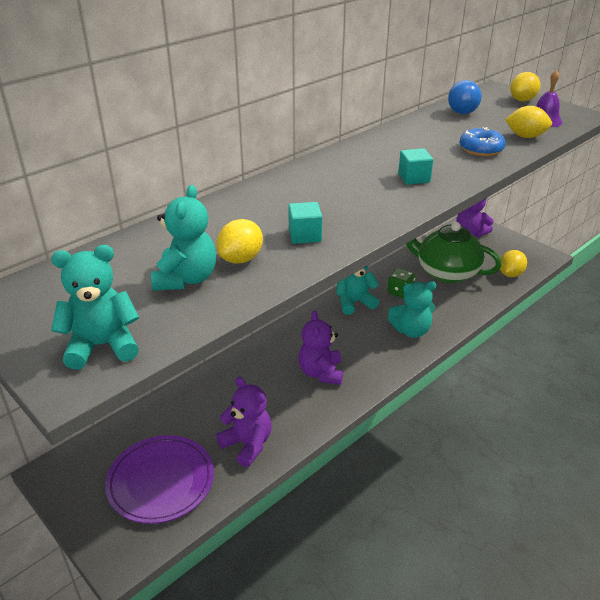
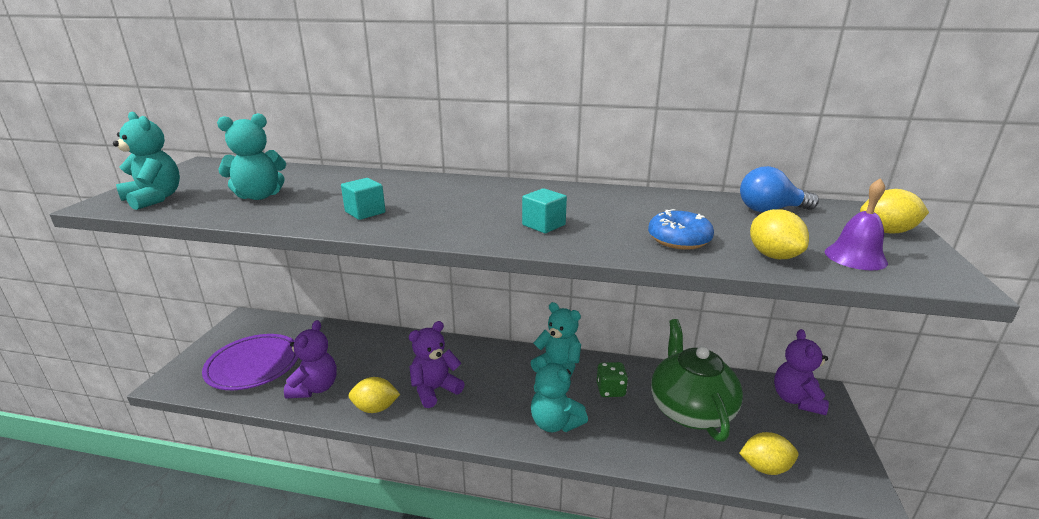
camera: 55 degrees right, 10 degrees down
yellow lemon [217,219,263,264] -> yellow lemon moved to [349,377,400,413]

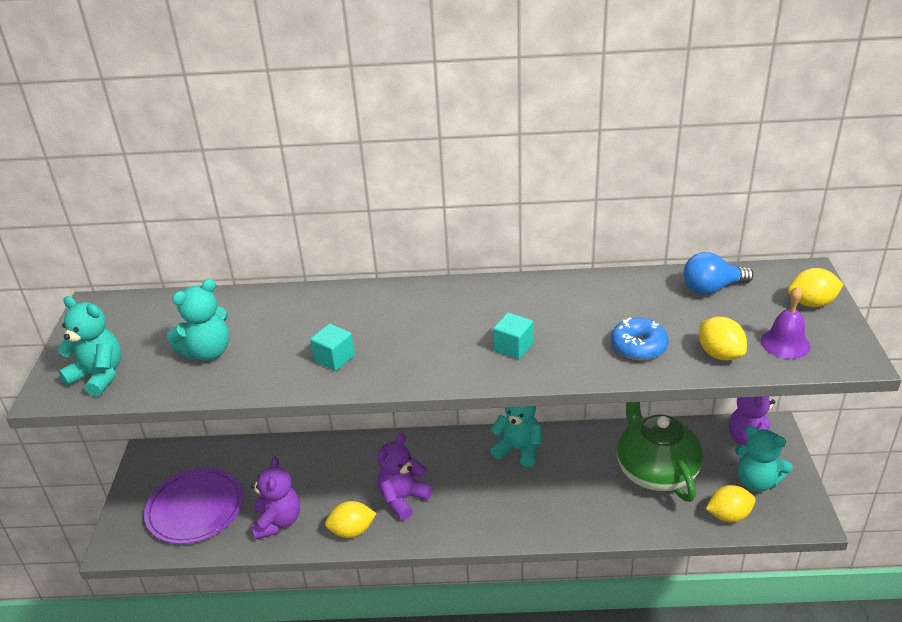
camera: 10 degrees left, 10 degrees up
turquoise teddy bear [531,356,588,432] -> turquoise teddy bear moved to [735,426,793,492]
green dice [597,362,628,397] -> none

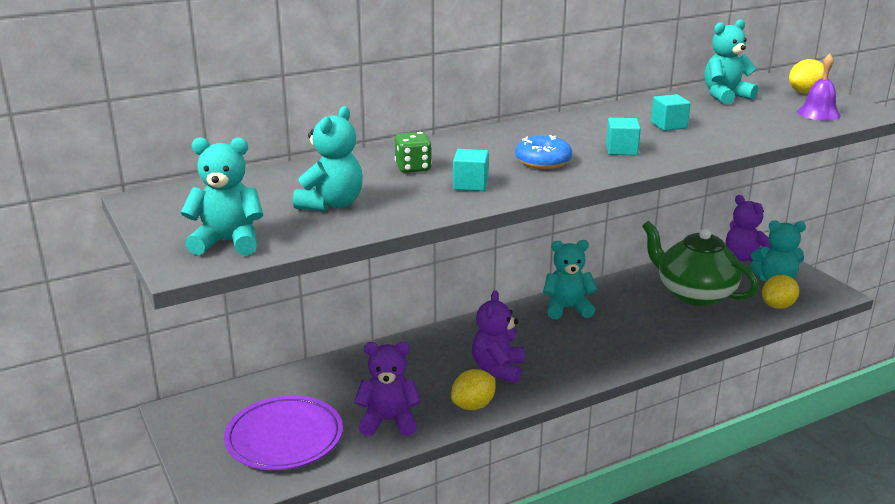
camera: 30 degrees left, 10 degrees down
purple teddy bear [251,456,300,540] -> purple teddy bear turned 60 degrees counterclockwise [354,342,421,436]
blue donut [611,317,669,360] -> blue donut moved to [515,135,572,169]
blue light bulb [683,252,754,295] -> turquoise teddy bear [704,19,758,104]
yellow lemon [699,317,747,361] -> none
none -> green dice [395,132,432,173]
none -> turquoise cube [651,94,691,131]

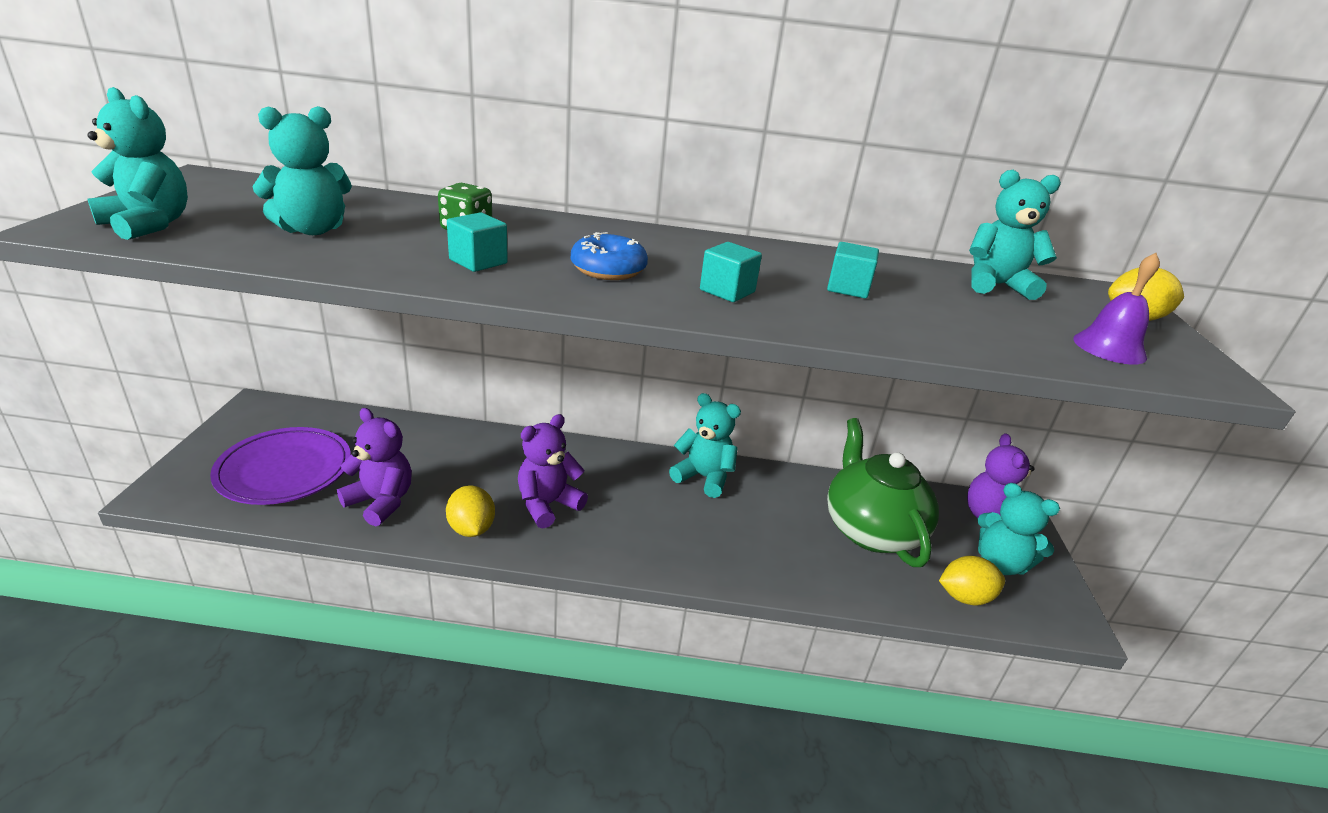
camera: 30 degrees right, 5 degrees up
yellow lemon [451,369,496,410] -> yellow lemon turned 75 degrees clockwise [446,485,495,537]

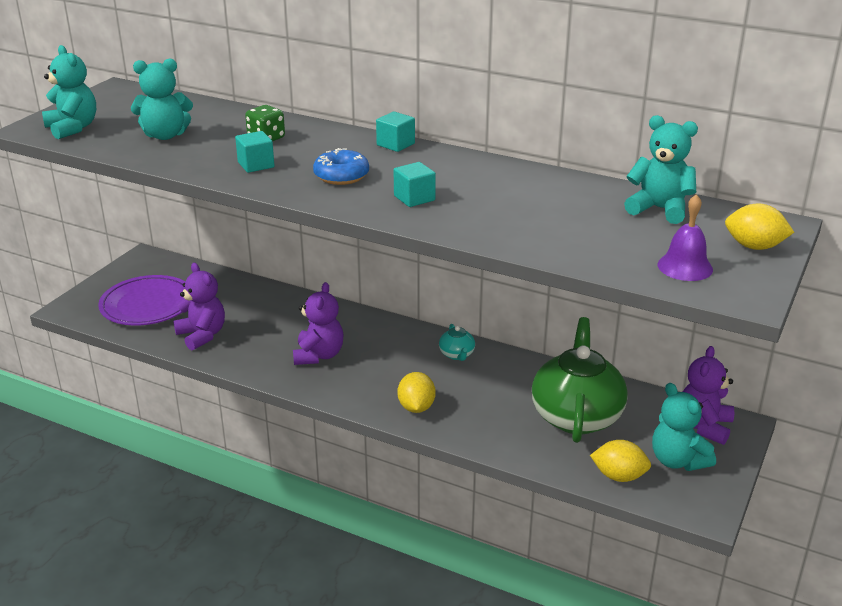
camera: 25 degrees right, 0 degrees up
yellow lemon [446,485,495,537] -> yellow lemon moved to [397,372,436,413]
purple teddy bear [518,414,588,529] -> purple teddy bear turned 120 degrees clockwise [293,282,344,365]
turquoise teddy bear [669,393,741,498] -> turquoise teapot [439,324,475,361]
turquoise cube [827,242,879,299] -> turquoise cube moved to [376,112,415,152]

